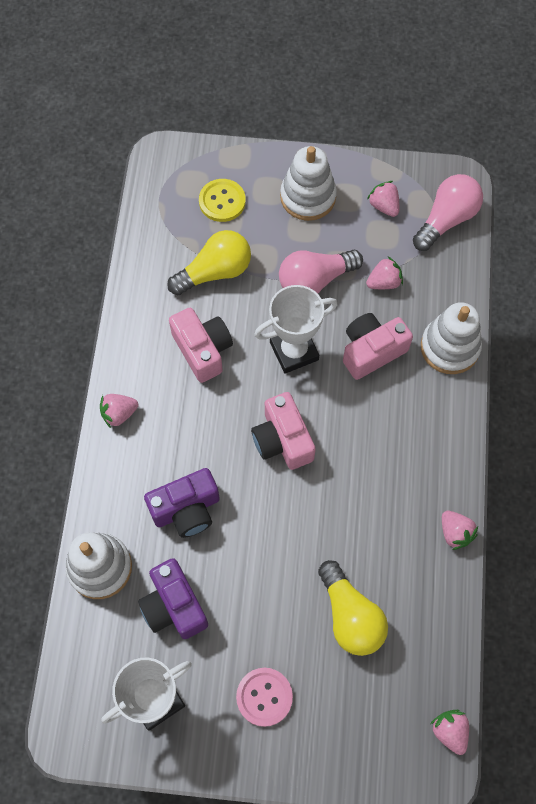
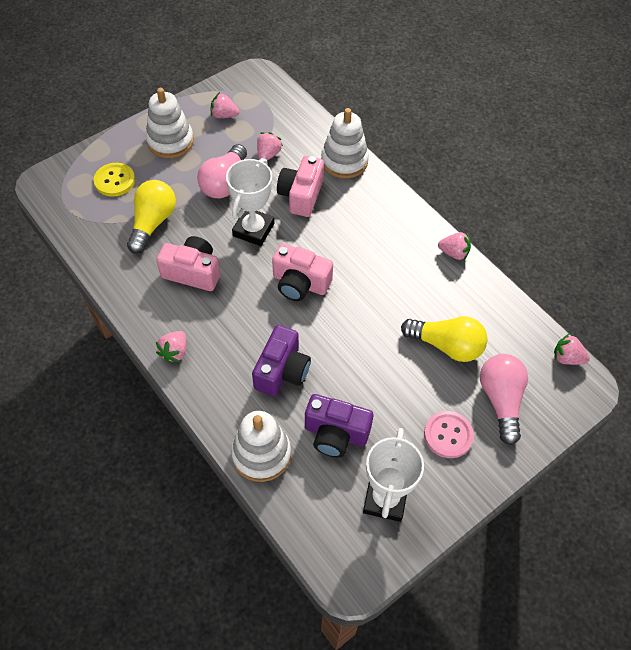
camera: 45 degrees left, 10 degrees down
pink light bulb [413,174,483,251] -> pink light bulb moved to [480,354,528,445]

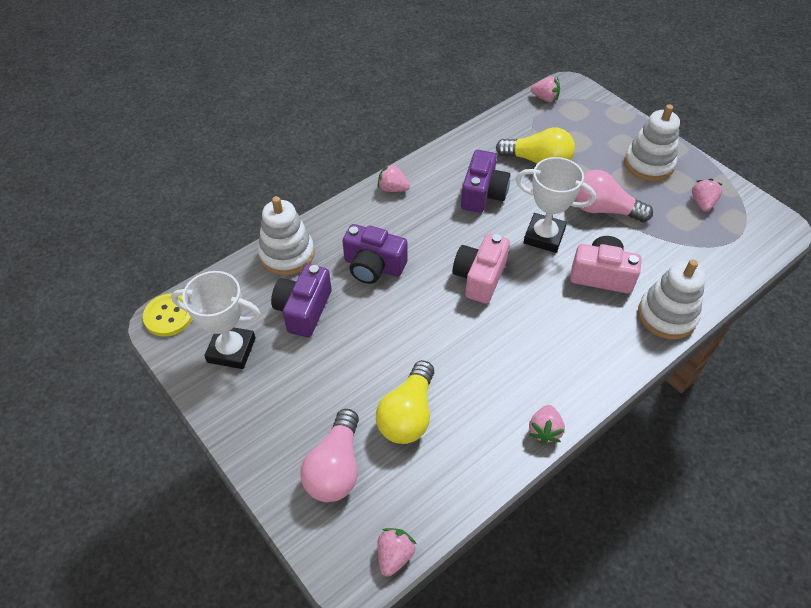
camera: 90 degrees right, 5 degrees down
yellow button [94,163,135,197] -> yellow button moved to [143,293,192,337]
pink camera [156,236,220,291] -> purple camera [461,150,510,213]
pink strawberry [257,132,283,160] -> pink strawberry moved to [531,76,560,102]
pink button [424,411,474,458] -> none
pink light bulb [480,354,528,445] -> pink light bulb turned 105 degrees clockwise [300,409,359,502]

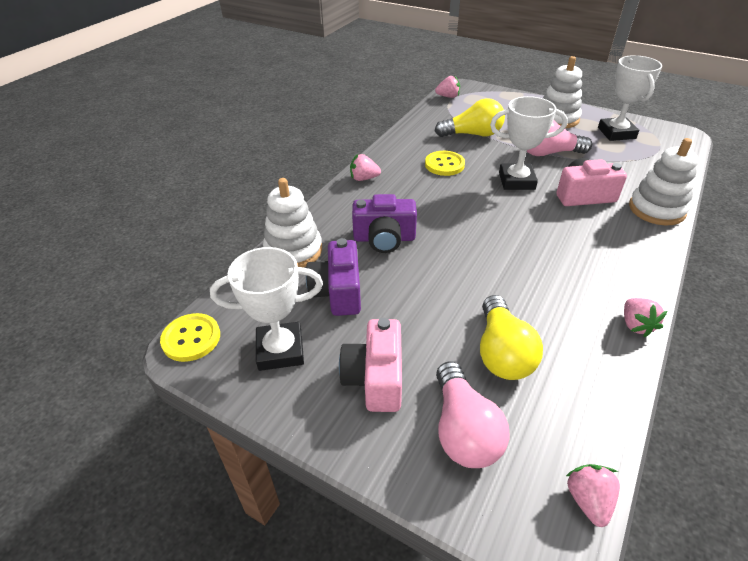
camera: 20 degrees left, 10 degrees down
pink camera [453,233,510,304] -> pink camera moved to [339,318,402,412]
purple camera [461,150,510,213] -> yellow button [425,151,465,176]
pink strawberry [692,179,723,212] -> white trophy [598,55,662,141]

